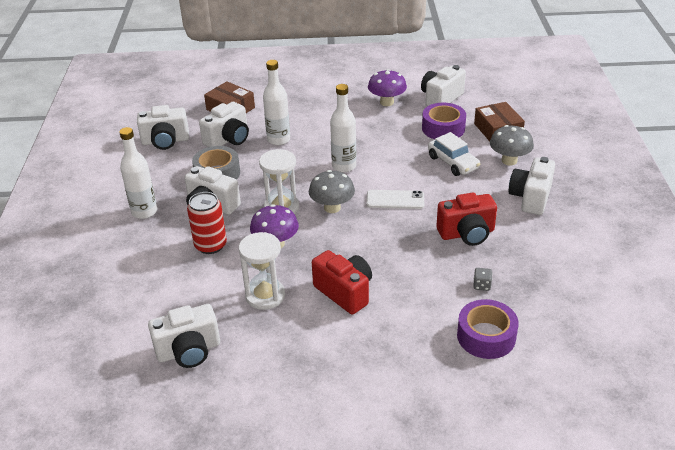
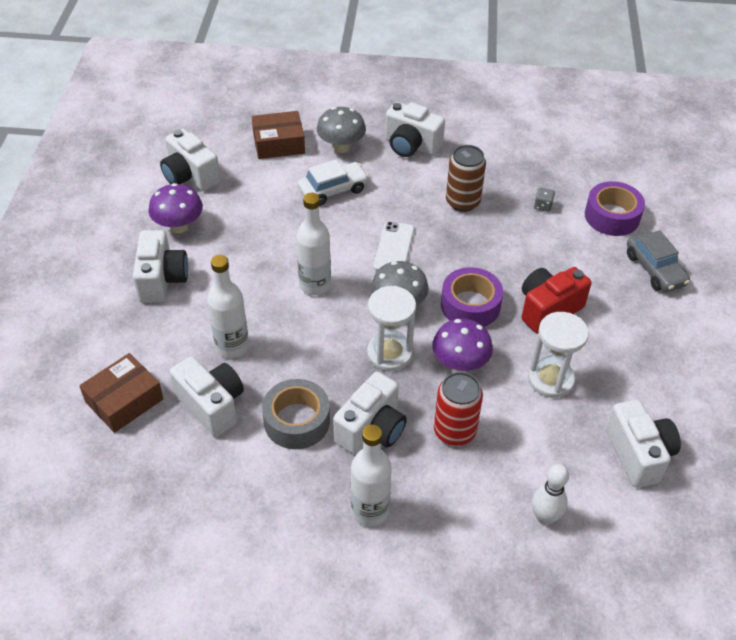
camera: 85 degrees left, 10 degrees up
white camera [137,105,189,150] -> white camera moved to [133,230,188,303]
purple tape [422,103,466,139] -> purple tape moved to [441,267,503,327]
red camera [436,192,497,246] -> brown can [446,145,486,212]
none -> white bowling pin [532,464,569,525]
none -> grey car [627,230,690,292]

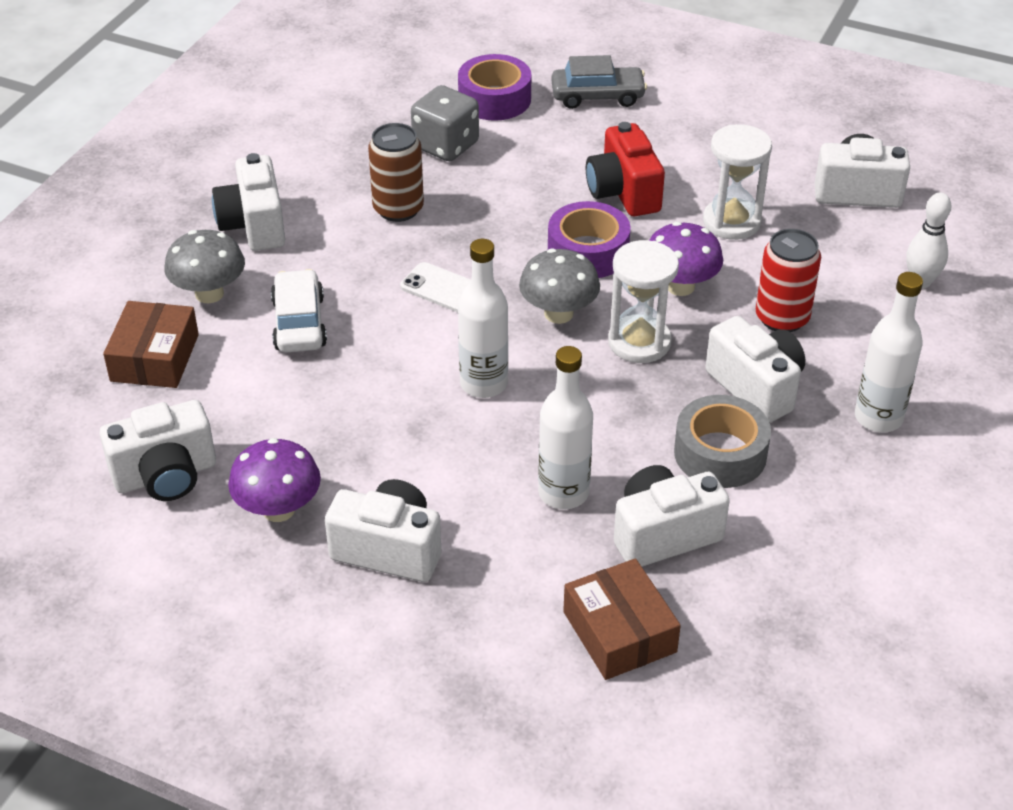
camera: 70 degrees left, 5 degrees down
white camera [385,102,445,157] -> white camera turned 120 degrees clockwise [212,153,285,251]
grey dice [534,188,555,212] -> grey dice [411,85,479,161], size x2.21

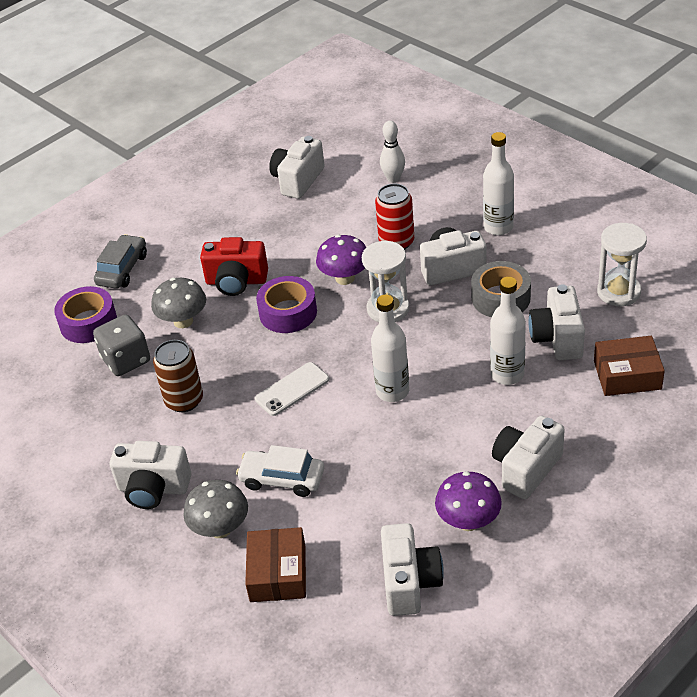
camera: 65 degrees left, 0 degrees up
brown box [103,301,199,388] -> brown box turned 60 degrees clockwise [245,527,306,602]
grey mushroom [519,248,600,324] -> grey mushroom moved to [151,278,206,328]
white hourglass [703,124,772,240] -> white hourglass moved to [597,223,647,306]

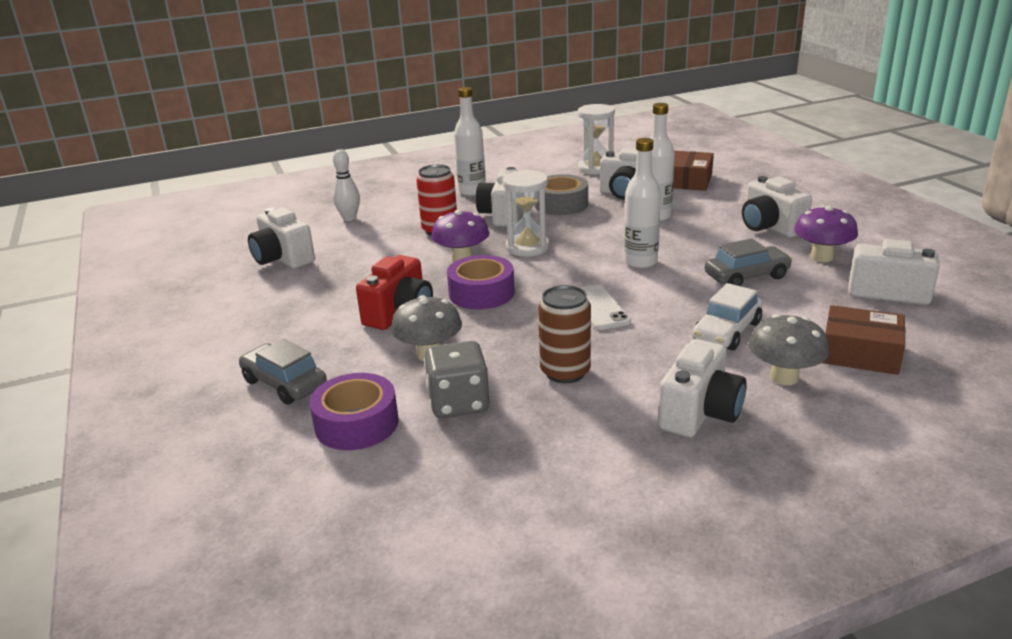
camera: 70 degrees left, 15 degrees down
none -> grey car [705,238,793,286]

